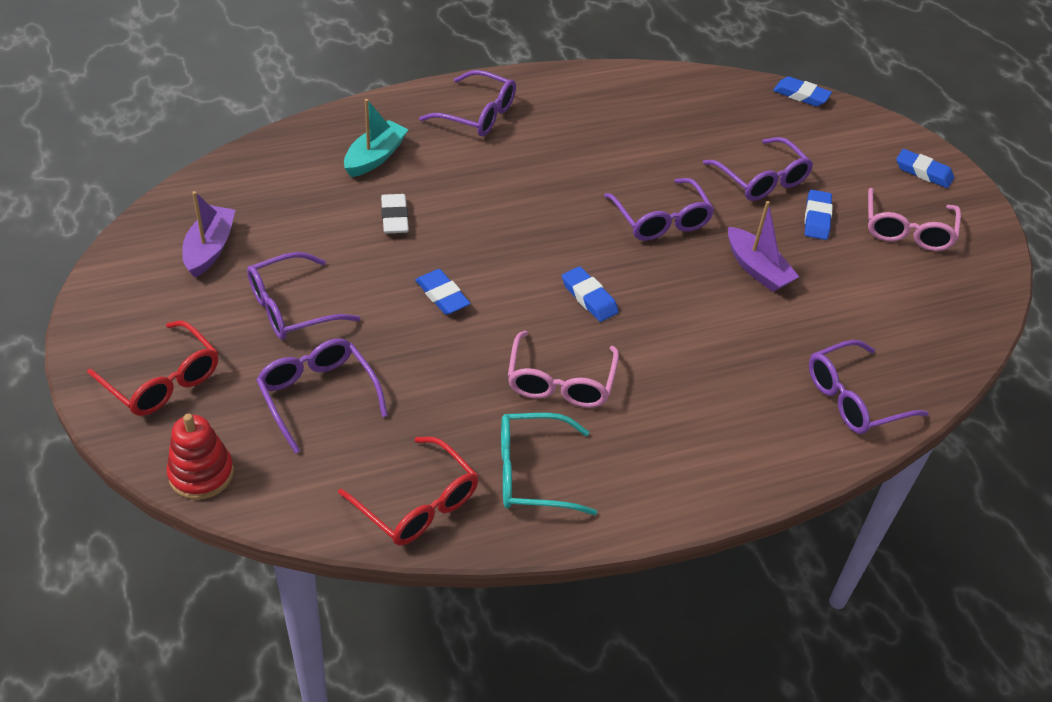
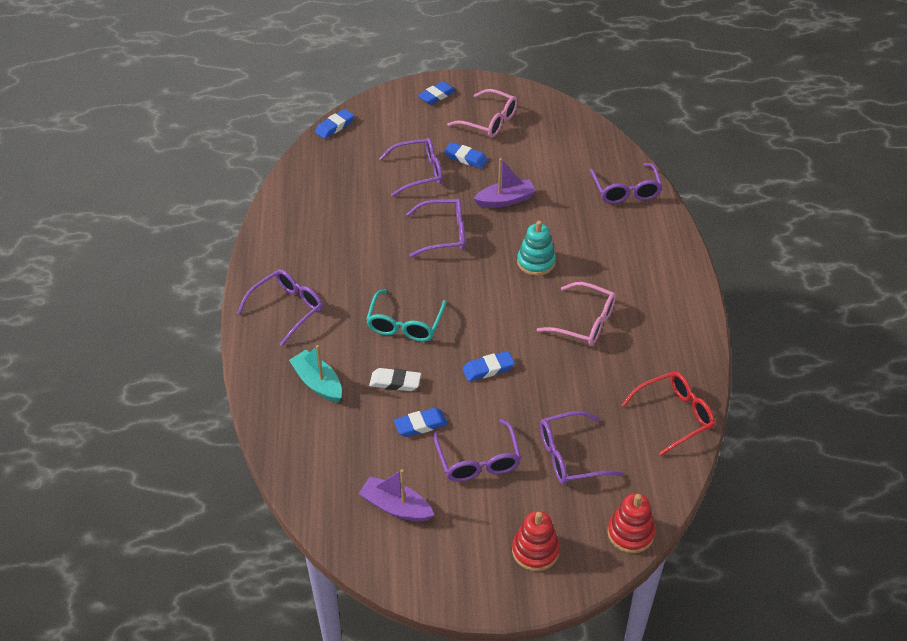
camera: 70 degrees left, 0 degrees up
red glasses [87,320,218,416] -> red stacking toy [512,511,560,571]
turquoise glasses [501,413,597,515] -> turquoise glasses moved to [366,289,446,342]
blue eraser [562,266,619,322] -> blue eraser moved to [394,408,448,437]
none -> turquoise stacking toy [517,221,556,276]

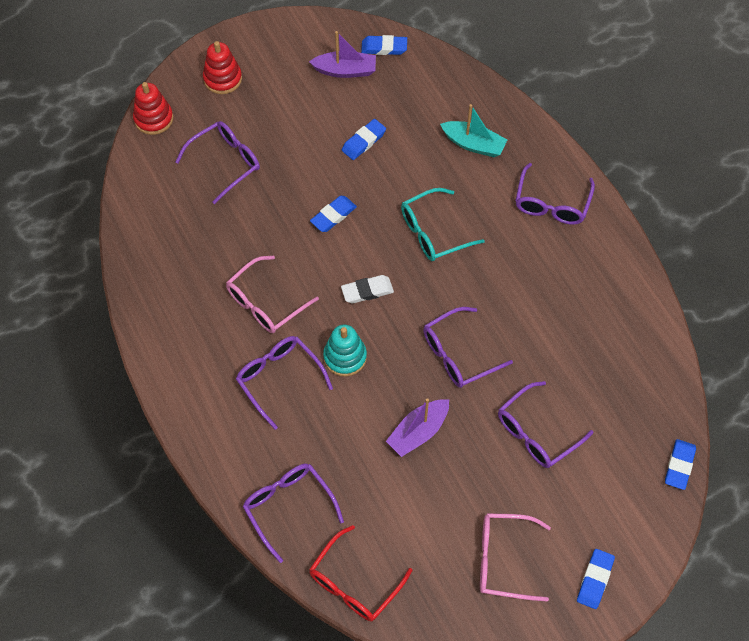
camera: 155 degrees right, 15 degrees up
turquoise glasses [366,289,446,342] -> turquoise glasses turned 105 degrees counterclockwise [401,188,485,261]
white eraser [369,368,421,391] -> white eraser moved to [341,275,394,303]
purple glasses [434,419,521,482] -> purple glasses moved to [236,336,333,430]
blue eraser [444,142,488,169] -> blue eraser moved to [361,35,407,55]
pink glasses [536,282,616,346] -> pink glasses turned 45 degrees counterclockwise [226,256,319,333]
red glasses [621,371,715,456] -> red glasses moved to [309,525,412,621]

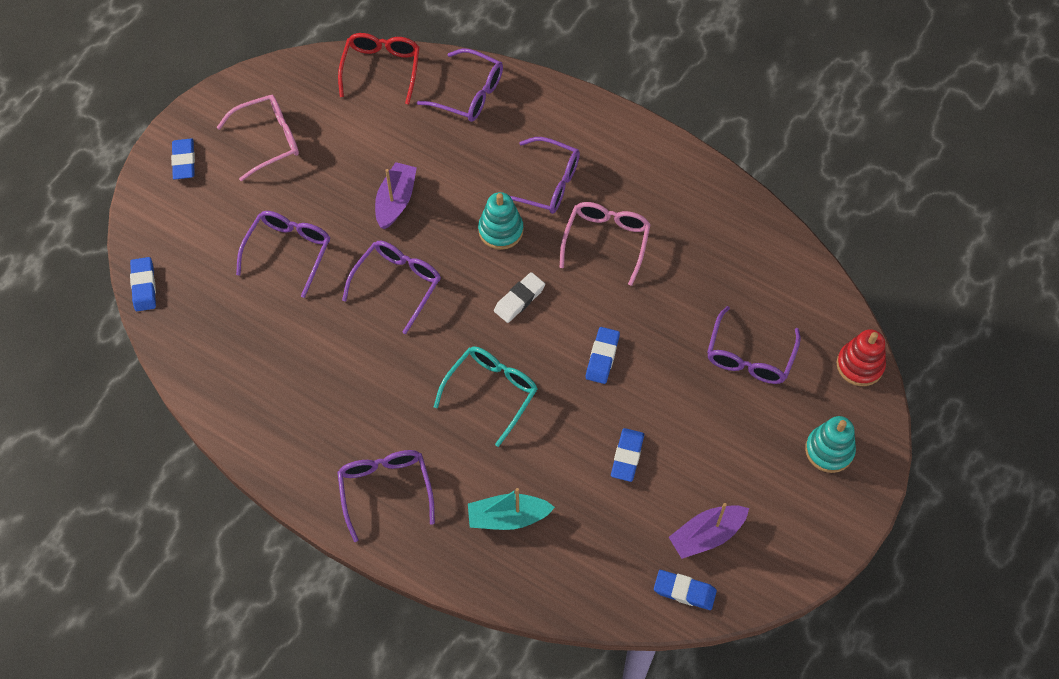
camera: 150 degrees right, 0 degrees up
red stacking toy [203,41,242,94] -> turquoise stacking toy [805,416,856,473]
blue eraser [361,35,407,55] -> blue eraser turned 45 degrees clockwise [654,570,717,610]

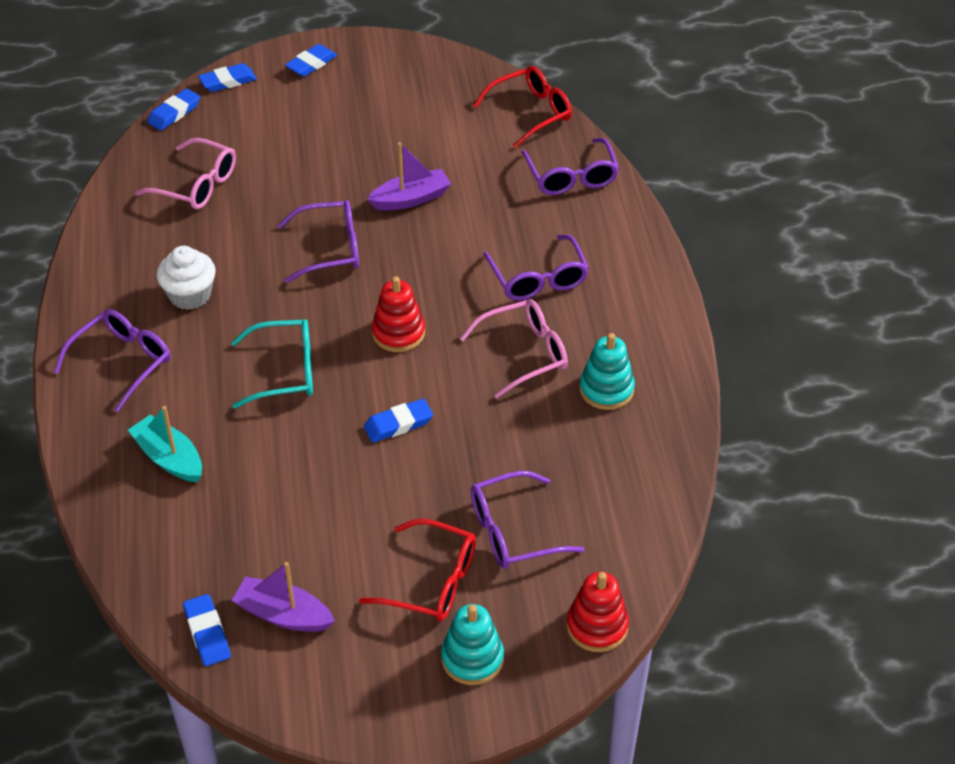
camera: 50 degrees right, 15 degrees down
pink glasses [217,95,299,181] -> pink glasses moved to [135,138,236,209]
purple glasses [236,211,330,298] -> none
turquoise stacking toy [478,192,523,250] -> turquoise stacking toy moved to [579,333,635,410]
white eraser [494,272,545,323] -> red stacking toy [372,276,425,352]
blue eraser [611,428,644,482] -> blue eraser moved to [198,63,257,92]
none -> white cupcake [156,246,216,310]
none -> red glasses [359,519,476,621]

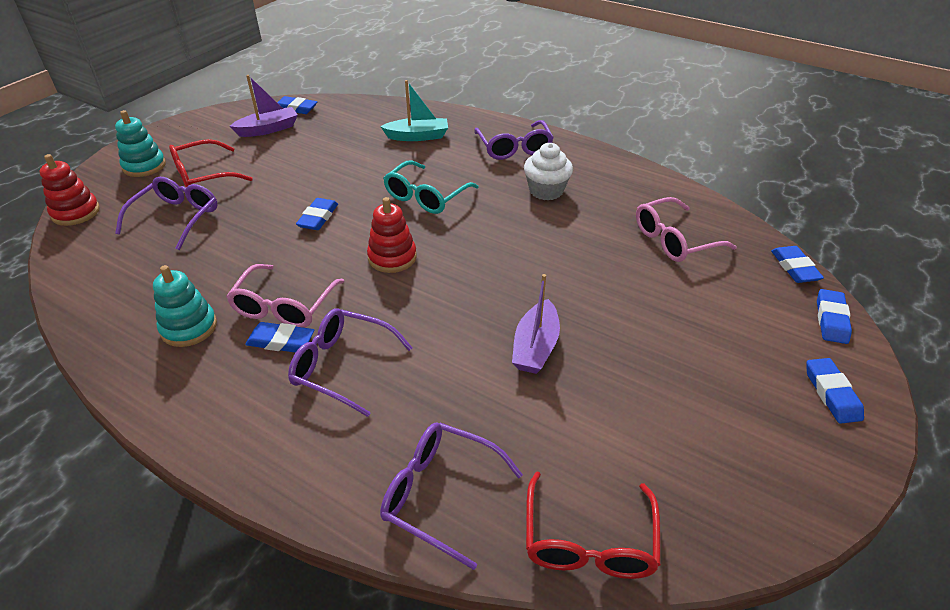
camera: 130 degrees right, 5 degrees down
purple glasses [277,200,359,283] -> none
none -> blue eraser [245,322,315,353]

